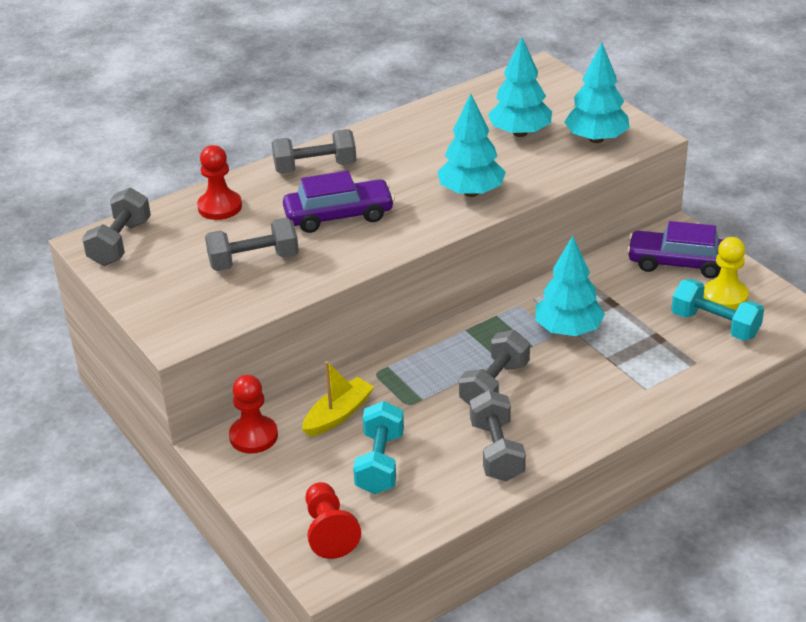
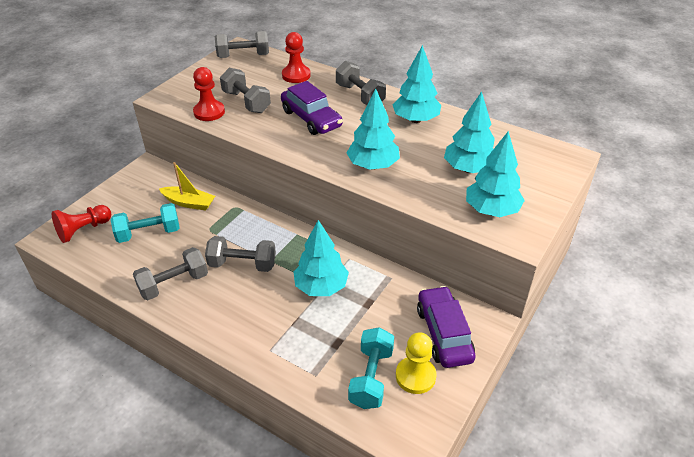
camera: 65 degrees right, 5 degrees up
red pawn [229,375,278,454] -> red pawn moved to [193,67,225,121]
none -> turquoise tree [392,45,441,123]

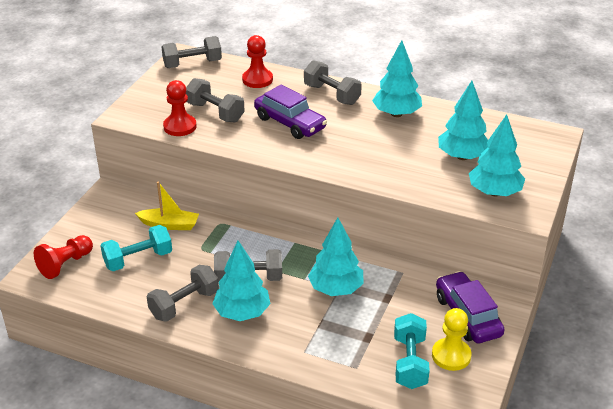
camera: 10 degrees left, 5 degrees down
turquoise tree [347,88,400,170] -> turquoise tree moved to [212,241,270,321]

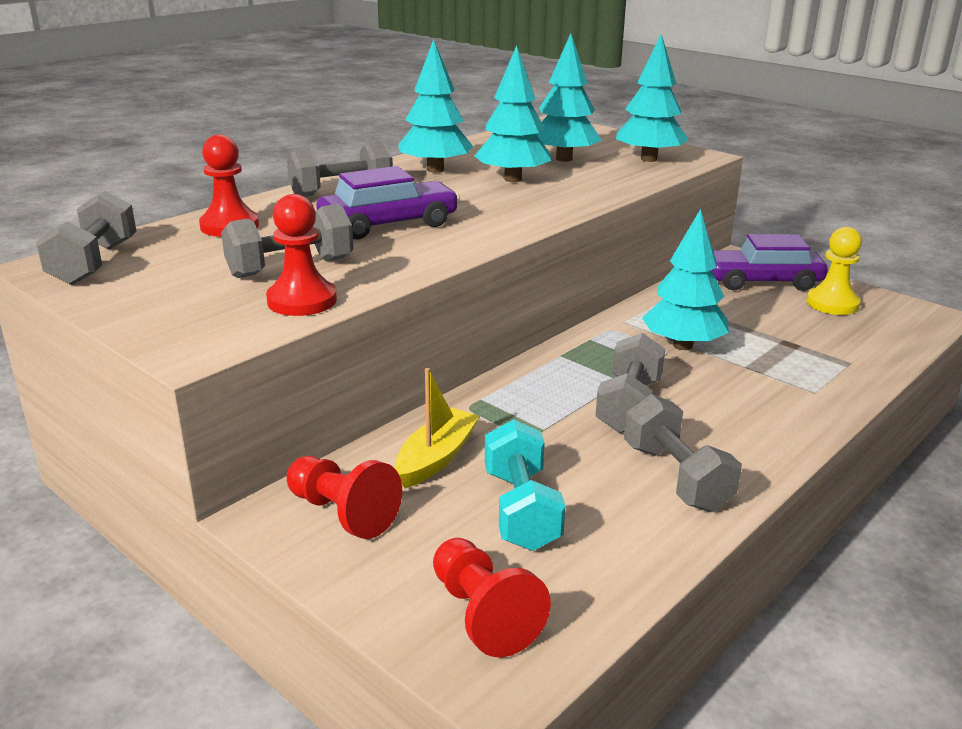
camera: 70 degrees left, 10 degrees down
turquoise tree [212,241,270,321] -> turquoise tree moved to [475,45,552,182]
turquoise dumbbell [394,313,430,389] -> none
none -> red pawn [287,456,402,539]

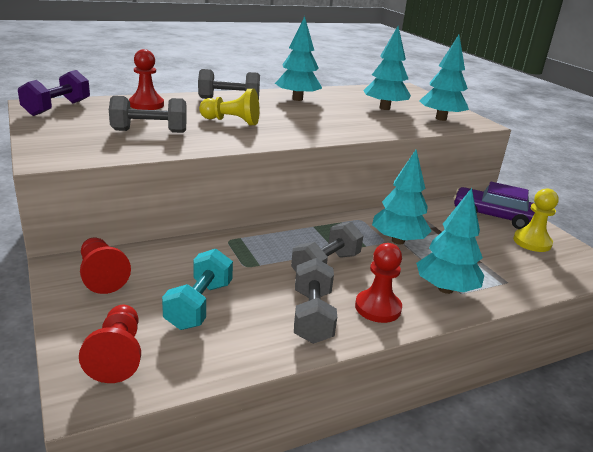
camera: 20 degrees right, 0 degrees up
grey dumbbell [36,191,136,285] -> purple dumbbell [18,70,90,116]
red pawn [266,194,337,316] -> red pawn moved to [355,243,402,323]
purple car [316,166,460,239] -> yellow pawn [199,89,259,125]
yellow boat [395,368,480,488] -> none
turquoise tree [475,45,552,182] -> turquoise tree moved to [416,188,484,294]

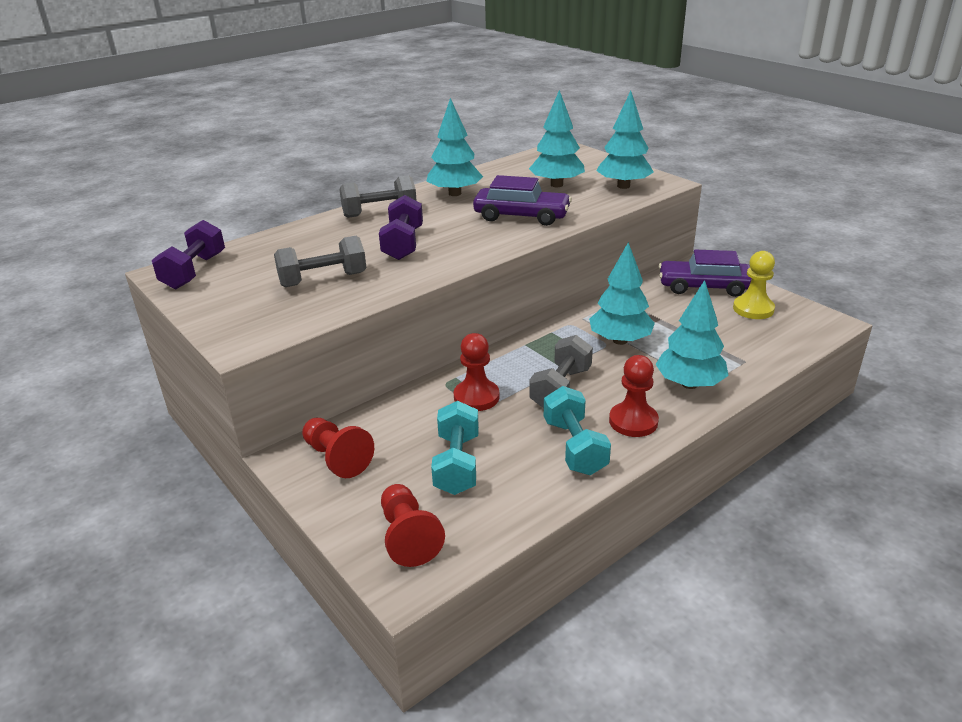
camera: 10 degrees left, 5 degrees up
red pawn [129,49,164,110] -> red pawn moved to [454,333,500,411]
yellow pawn [199,89,259,125] -> purple dumbbell [379,195,423,260]
grey dumbbell [294,258,337,344] -> turquoise dumbbell [544,386,611,475]
none -> purple car [473,175,572,226]

